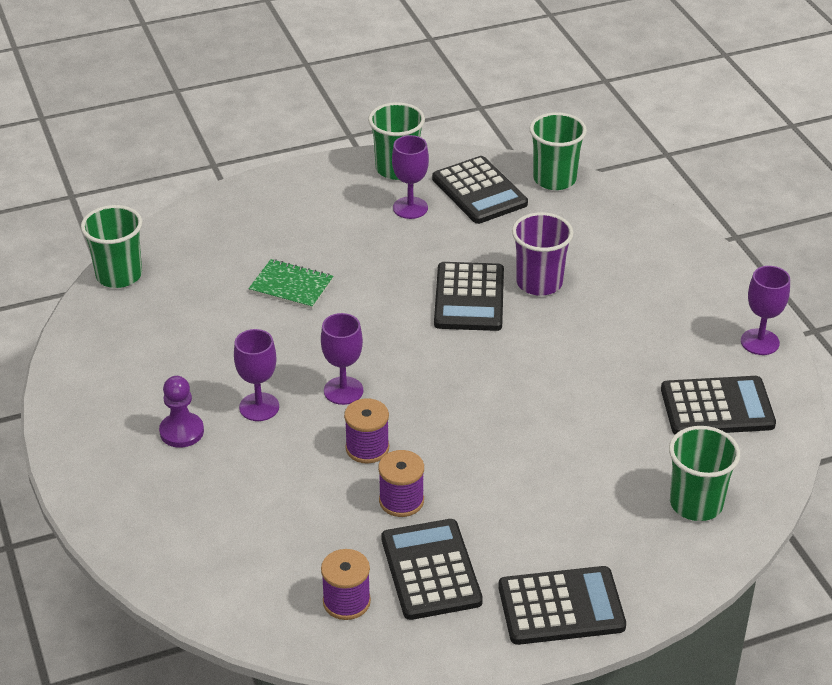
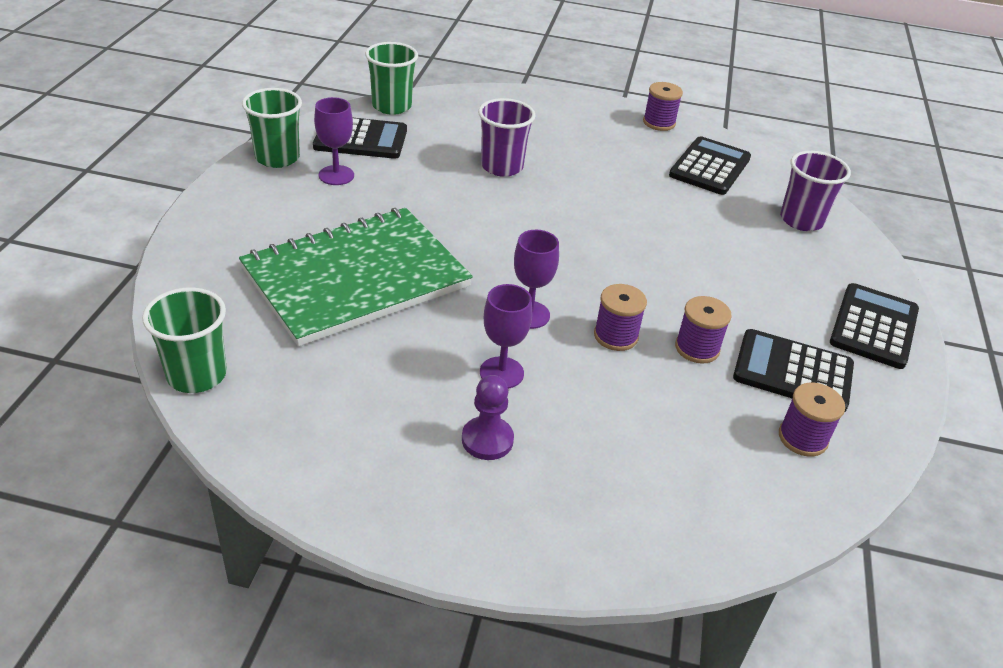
camera: 60 degrees left, 0 degrees up
green notebook [248,259,334,309] -> green notebook [239,208,473,346], size x2.46
black calculator [434,262,504,331] -> none
green cup [669,426,740,521] -> purple cup [780,151,851,231]
purple goblet [741,266,790,355] -> purple spool [643,82,683,131]

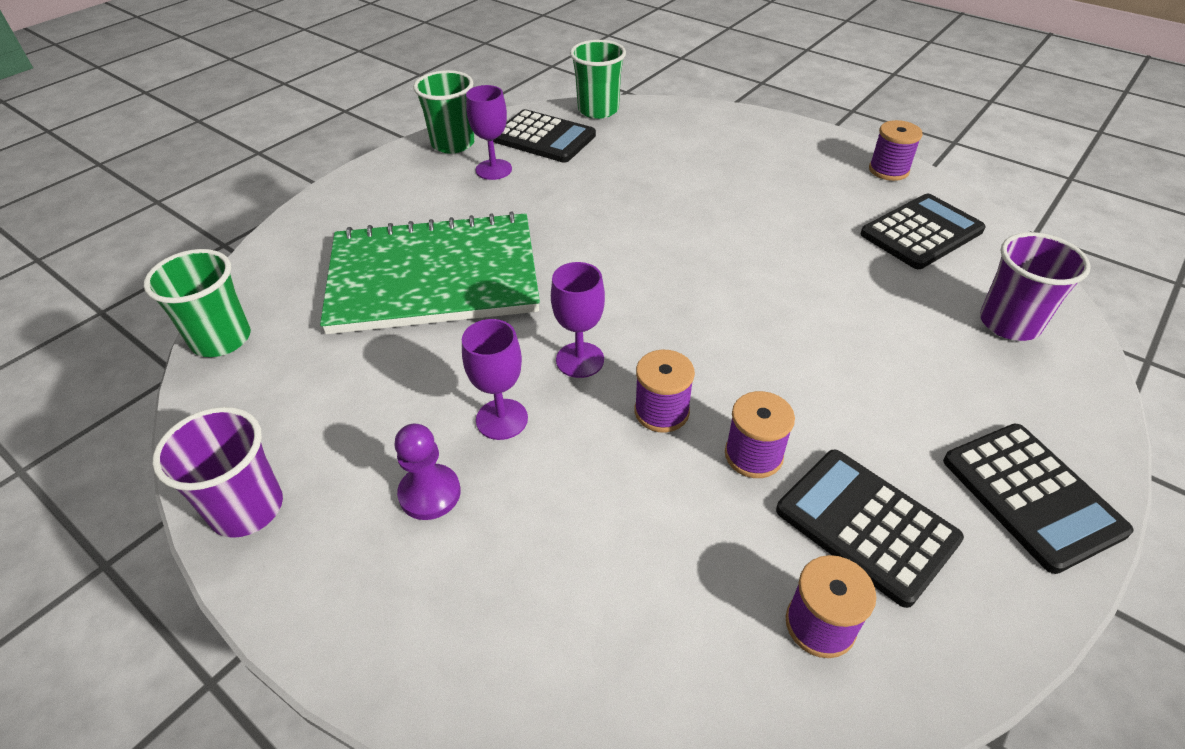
camera: 30 degrees right, 5 degrees up
purple cup [478,98,535,177] -> purple cup moved to [152,407,283,538]
black calculator [830,283,919,369] -> black calculator turned 105 degrees clockwise [943,424,1134,574]

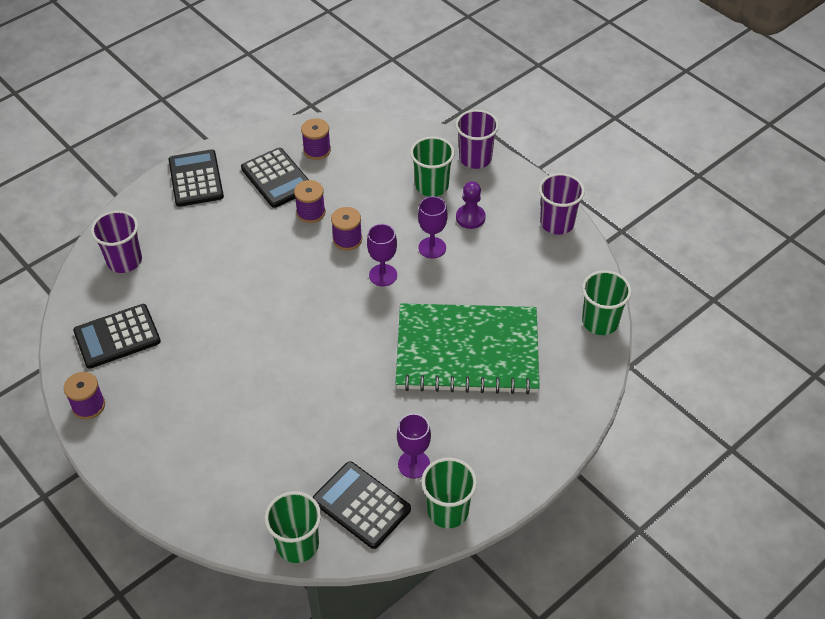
camera: 170 degrees left, 5 degrees up
none -> green cup [410,137,455,197]
none -> purple cup [455,110,499,169]

